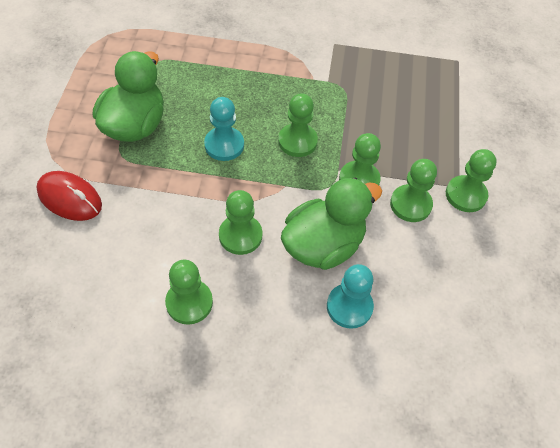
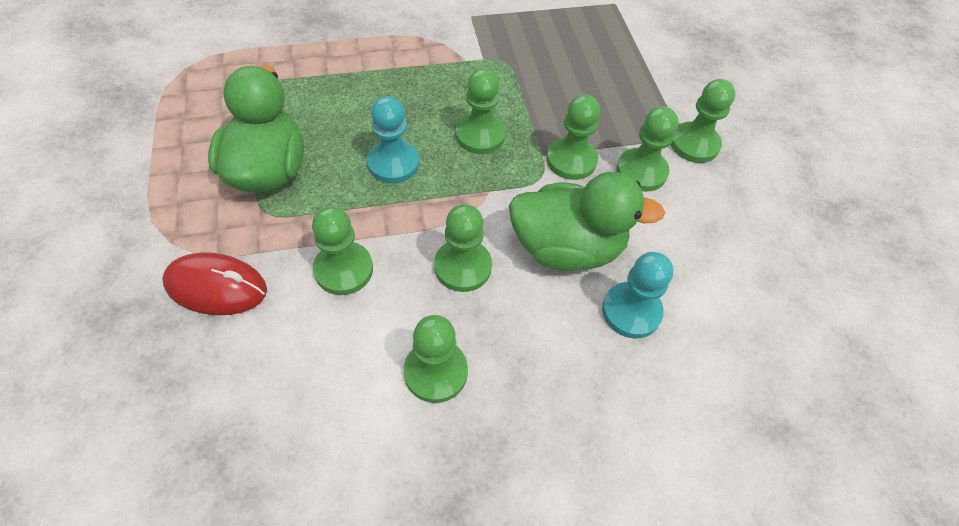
camera: 20 degrees left, 0 degrees up
green duck [281,178,382,270] -> green duck turned 60 degrees clockwise [509,172,665,271]
none -> green pawn [312,206,373,295]

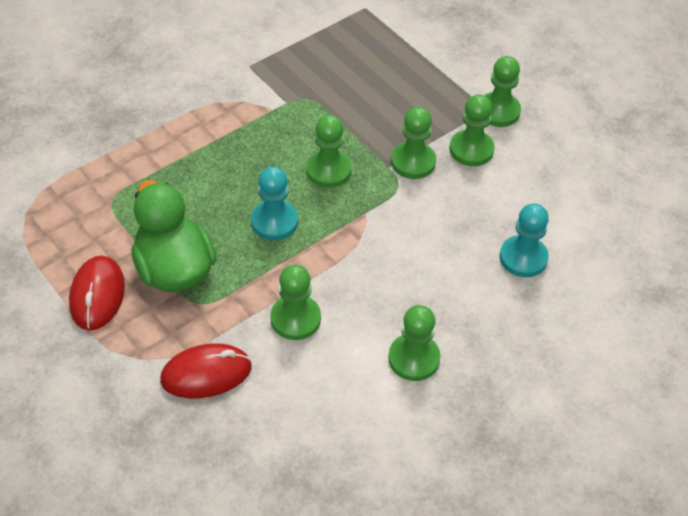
camera: 25 degrees left, 5 degrees down
green pawn [434,204,492,292] -> none
green duck [509,172,665,271] -> none
none -> red mouse [69,256,125,330]

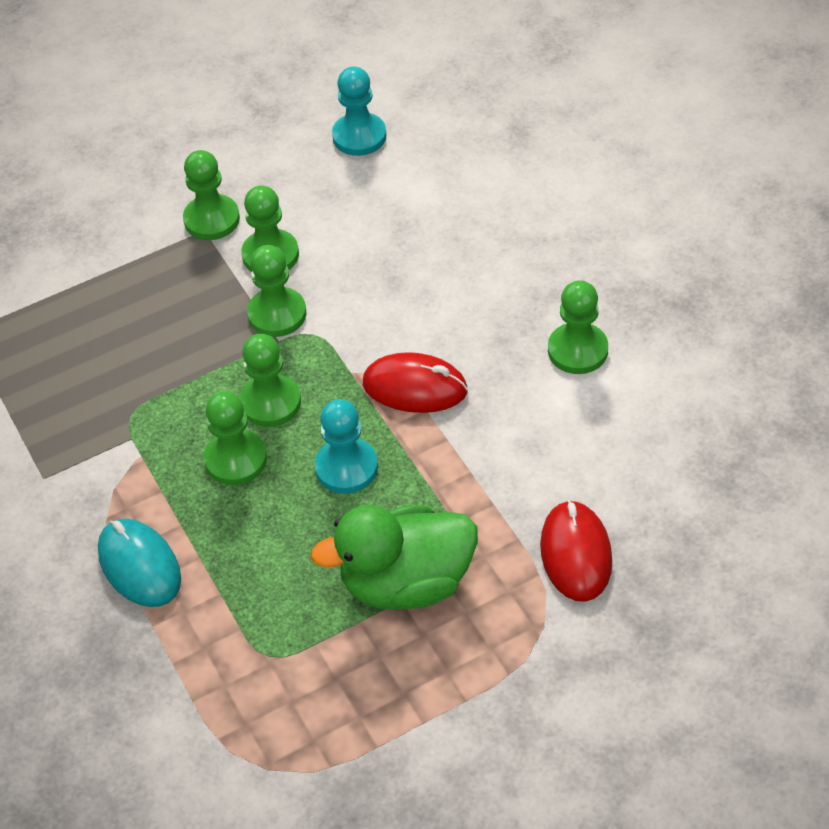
camera: 75 degrees left, 0 degrees up
red mouse [69,256,125,330] -> red mouse moved to [363,352,468,413]
green pawn [270,265,321,340] -> green pawn moved to [204,391,267,485]
turquoise pawn [500,203,549,277] -> turquoise pawn moved to [332,66,386,156]
none -> turquoise mouse [98,518,181,607]

